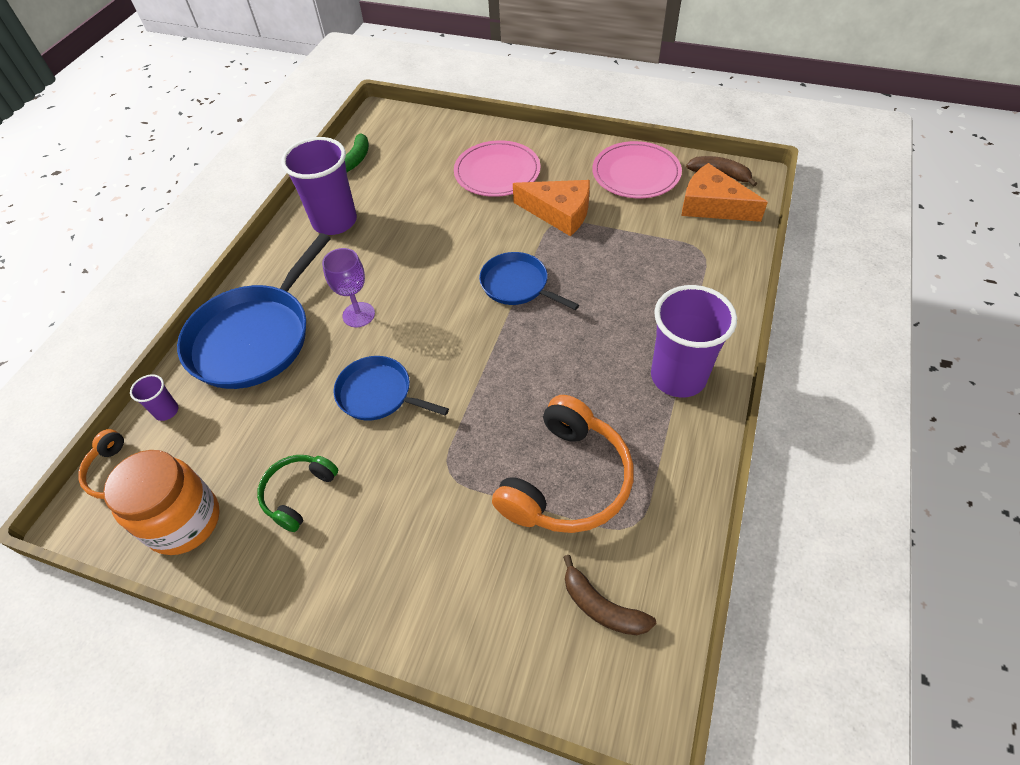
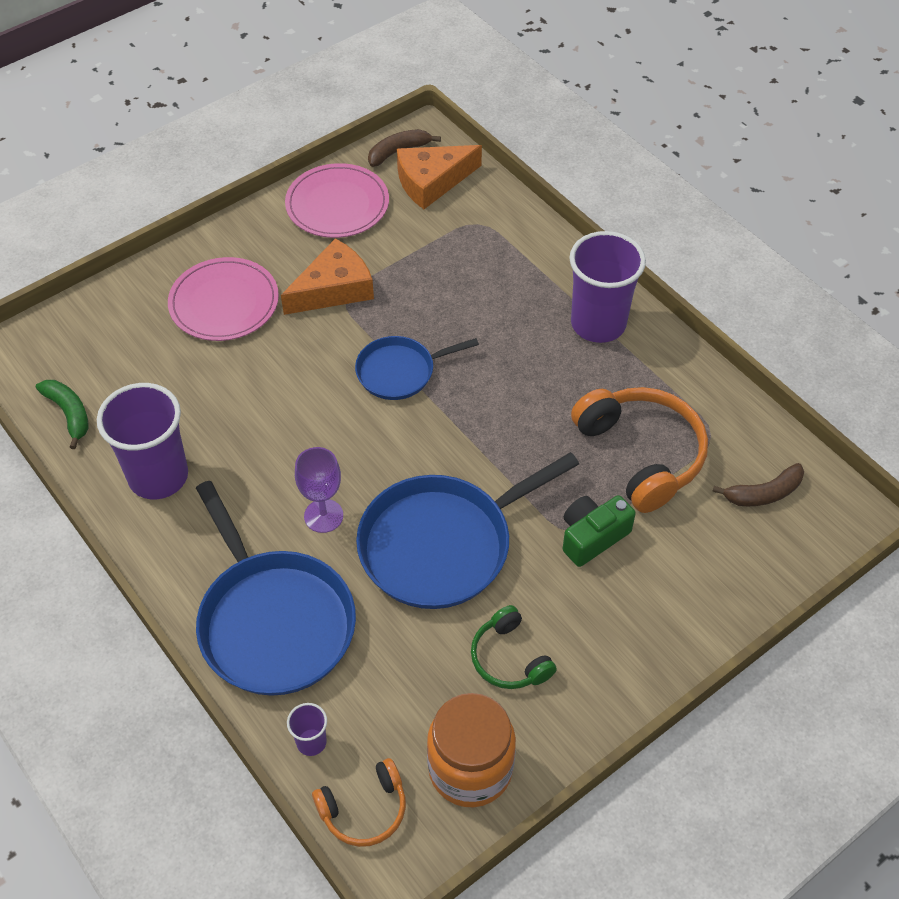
camera: 60 degrees left, 0 degrees up
blue pan [334,356,449,421] -> blue pan [356,452,579,609], size x1.77
none -> green camera [563,495,636,567]

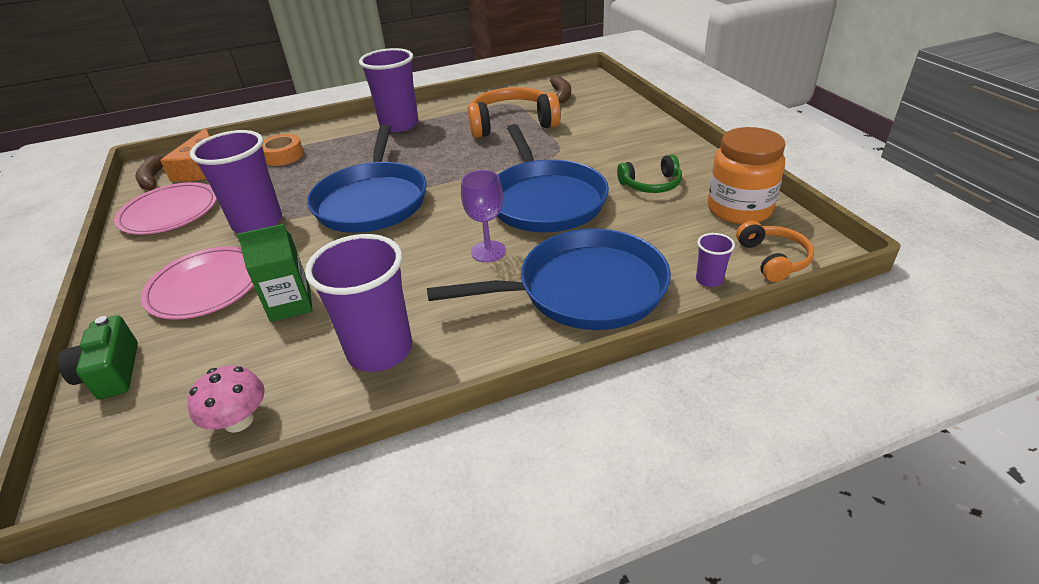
camera: 70 degrees left, 15 degrees down
green banana [36,380,89,449] -> pink mushroom [187,366,265,433]
orange cheese [281,238,374,315] -> purple cup [190,130,282,233]
blue pan [355,336,479,400] -> blue pan [307,124,426,233], size x1.77
green camera [563,495,636,567] -> green camera moved to [58,315,138,399]
none -> green carton [237,224,313,322]
none -> orange tape [262,134,304,166]

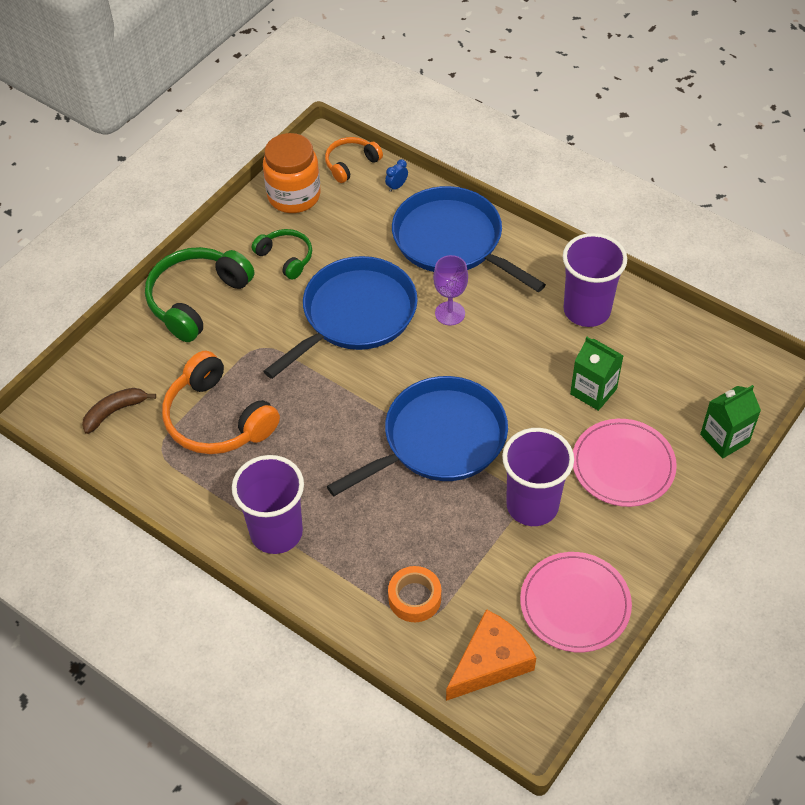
camera: 125 degrees left, 15 degrees up
green camera [58,315,138,399] -> green carton [700,385,761,458]
brown banana [135,153,169,190] -> none
pink mushroom [187,366,265,433] -> none
purple cup [696,233,735,287] -> blue clock [385,159,408,192]
none -> green headphones [145,247,254,342]

